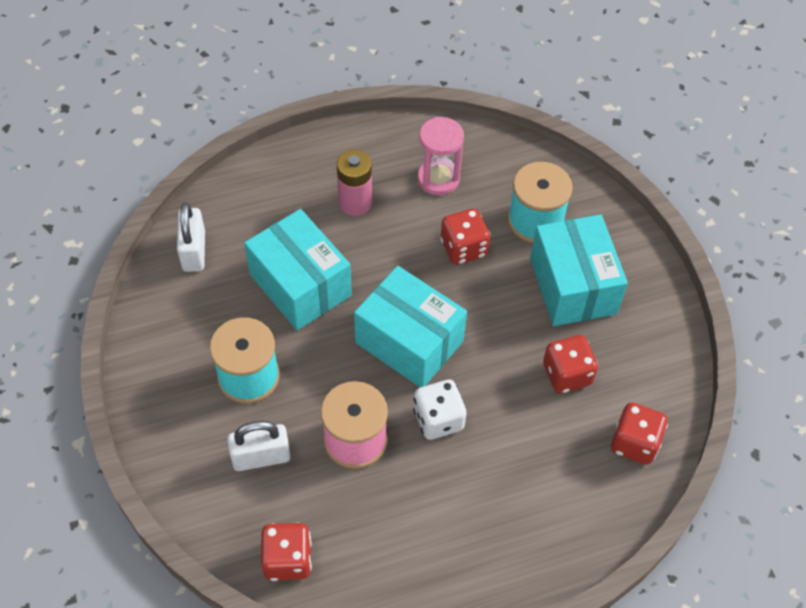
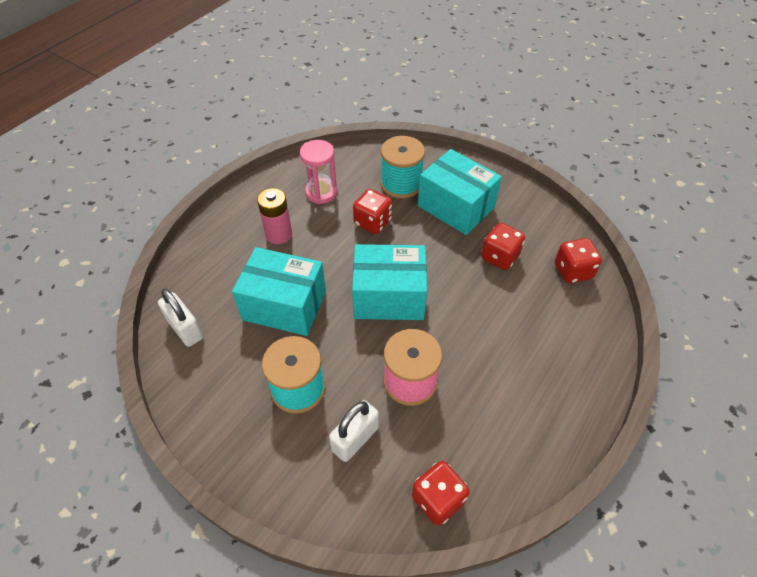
camera: 35 degrees left, 5 degrees down
white dice [413,379,466,440] -> none

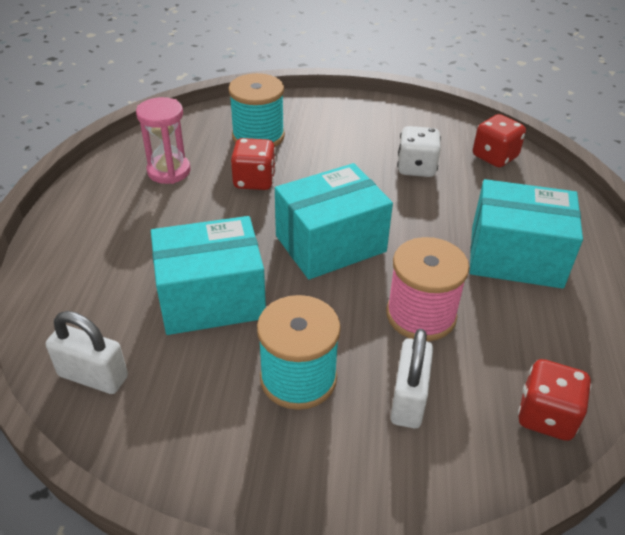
camera: 30 degrees left, 10 degrees down
pink battery [257,188,292,244] -> none
turquoise box [418,149,502,235] -> turquoise box moved to [470,179,583,289]
red dice [481,223,525,270] -> white dice [397,126,441,177]

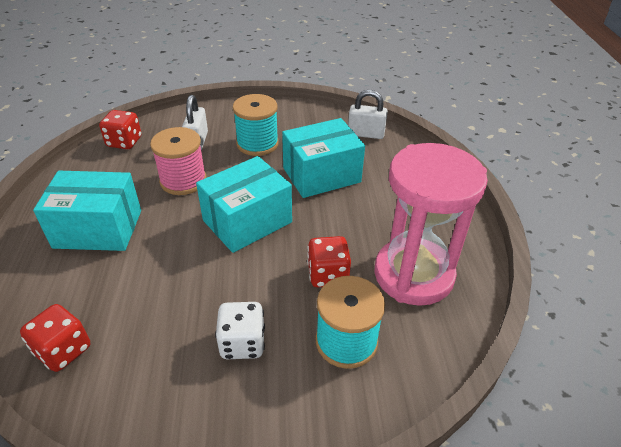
camera: 170 degrees right, 0 degrees up
pink hourglass [136,97,191,184] -> pink hourglass [374,143,488,306], size x1.89
white dice [397,126,441,177] -> white dice moved to [215,302,265,359]

